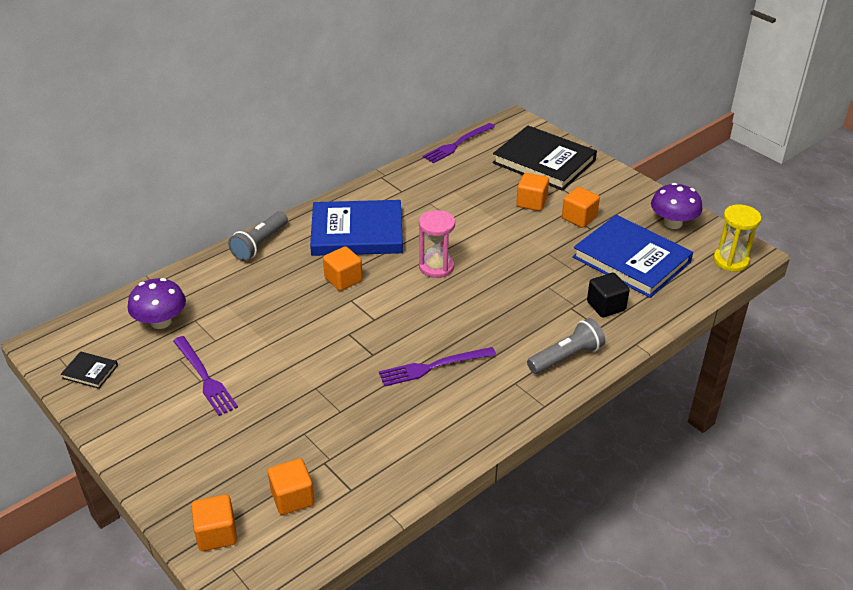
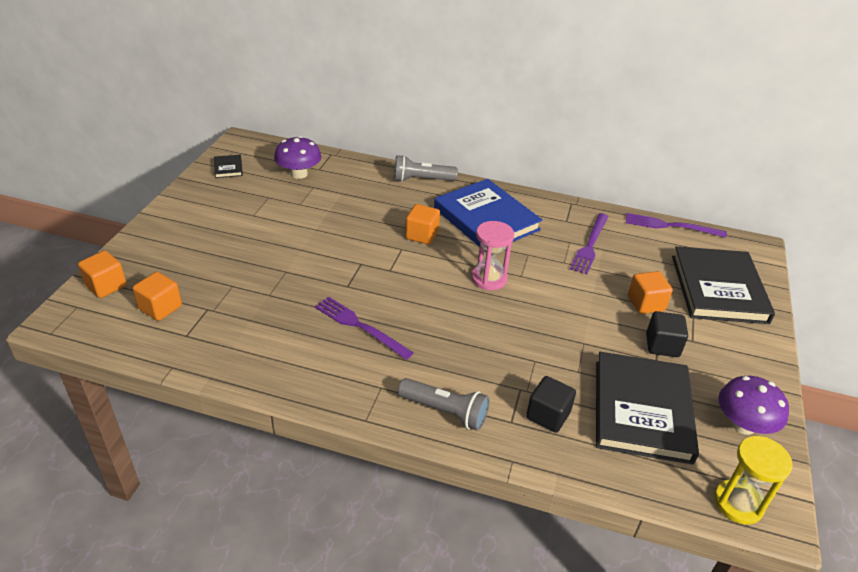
camera: 55 degrees right, 0 degrees up
purple fork [173,336,238,416] -> purple fork moved to [570,213,609,274]
orange cube [562,187,600,228] -> black cube [646,311,688,357]
blue book [573,215,693,298] -> black book [596,352,699,465]

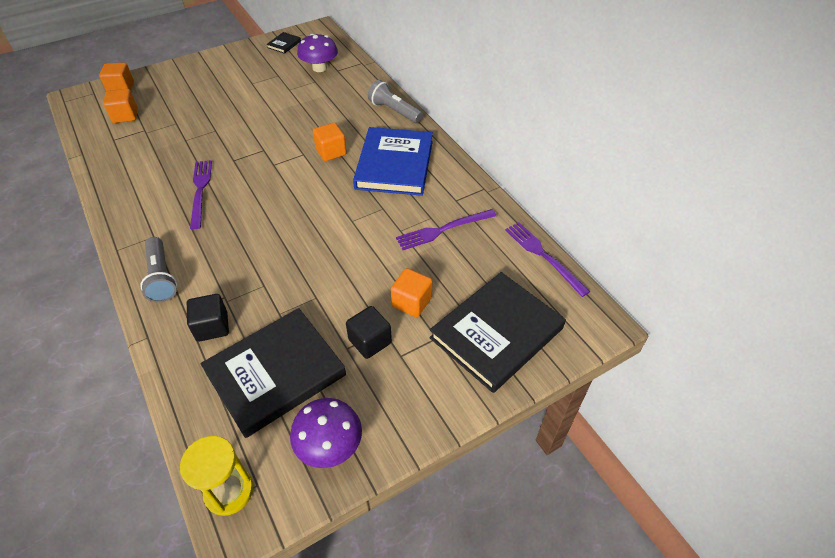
camera: 45 degrees right, 10 degrees up
pink hourglass [471,221,514,290] -> none

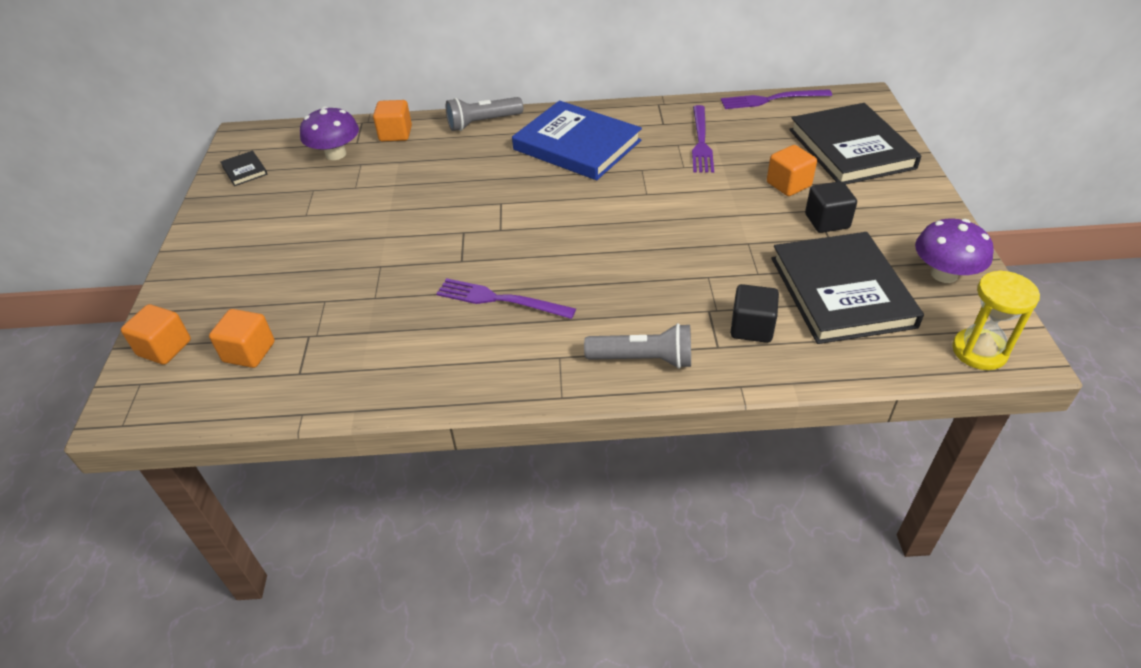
camera: 60 degrees left, 5 degrees down
orange cube [313,123,347,161] -> orange cube moved to [373,100,412,141]

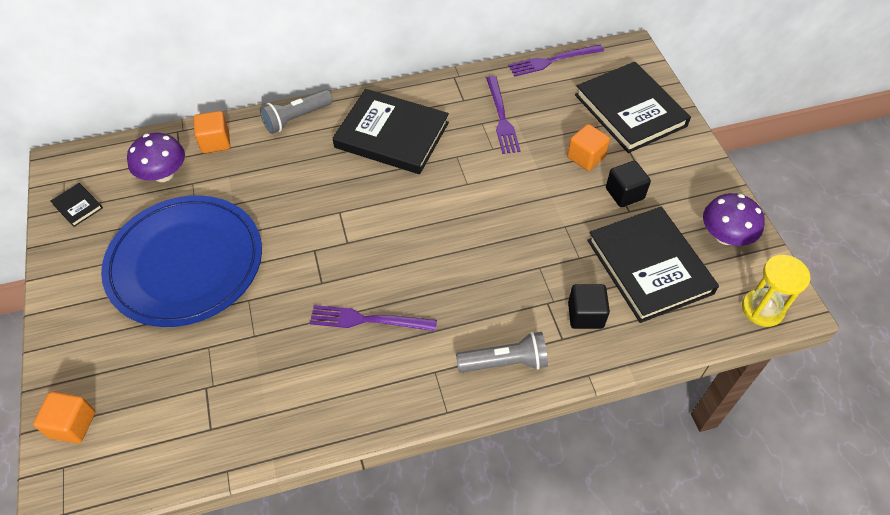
camera: 15 degrees left, 10 degrees up
orange cube [209,309,275,368] -> none
blue book [512,101,642,180] -> black book [333,89,449,174]
none -> blue plate [101,195,262,327]

